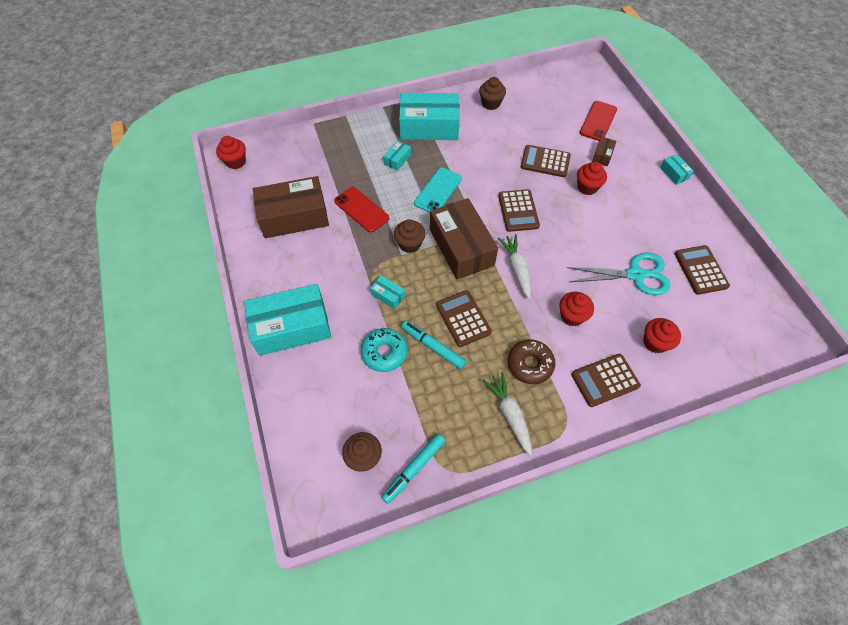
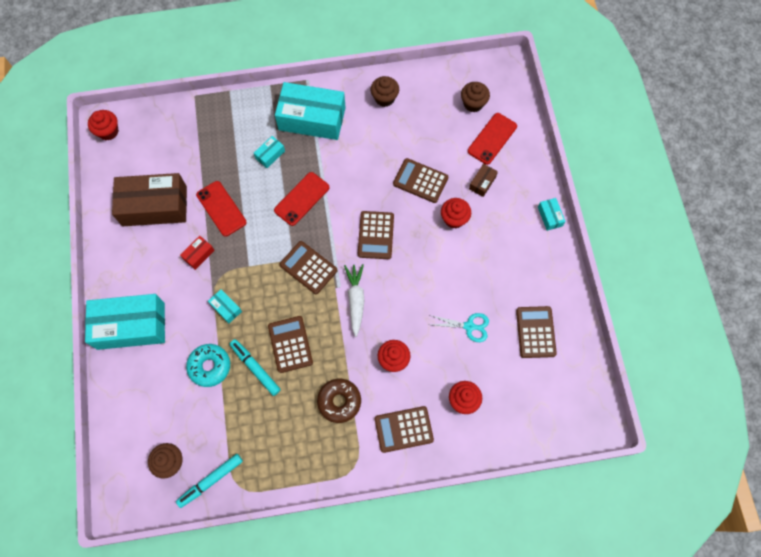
camera: 10 degrees right, 10 degrees up
brown cupcake [394,219,426,253] -> brown cupcake moved to [461,82,490,112]
turquoise phone [414,168,462,213] -> red phone [274,172,330,226]
brown box [430,198,498,280] -> brown calculator [279,241,337,294]
white carrot [482,372,532,456] -> none
turquoise scissors [567,253,671,295] -> turquoise scissors [430,313,489,342], size x0.61
none -> red box [180,236,215,270]

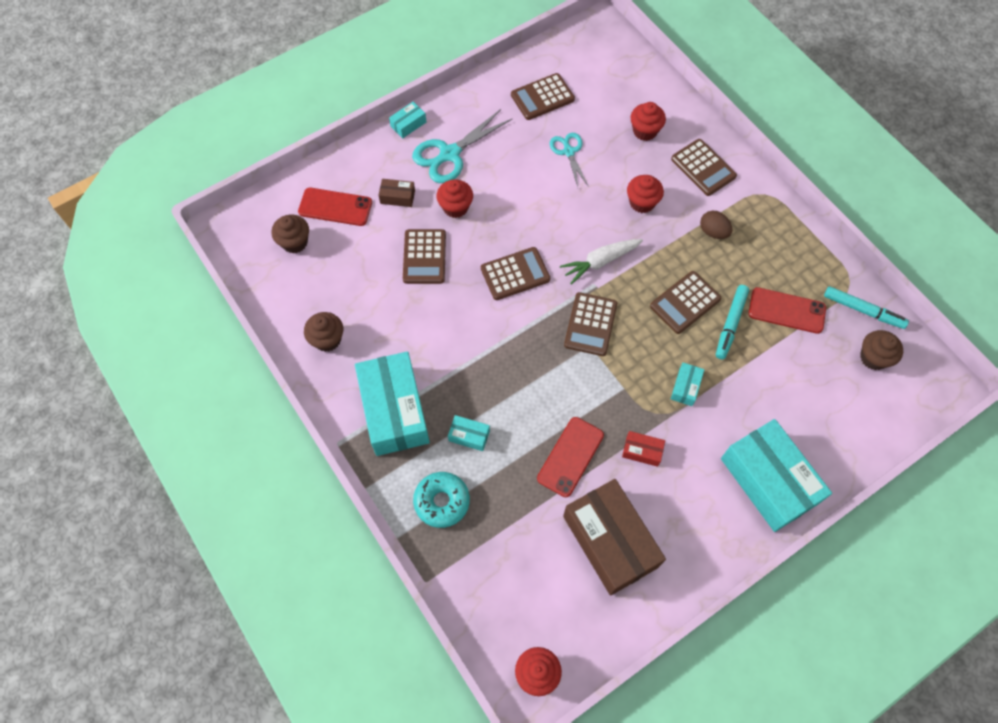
camera: 115 degrees left, 5 degrees down
turquoise donut [186,344,230,387] -> turquoise donut moved to [413,472,470,528]
red phone [274,172,330,226] -> red phone moved to [748,287,826,334]
brown donut [317,379,361,423] -> brown egg [700,211,732,239]
none -> turquoise scissors [412,109,512,183]

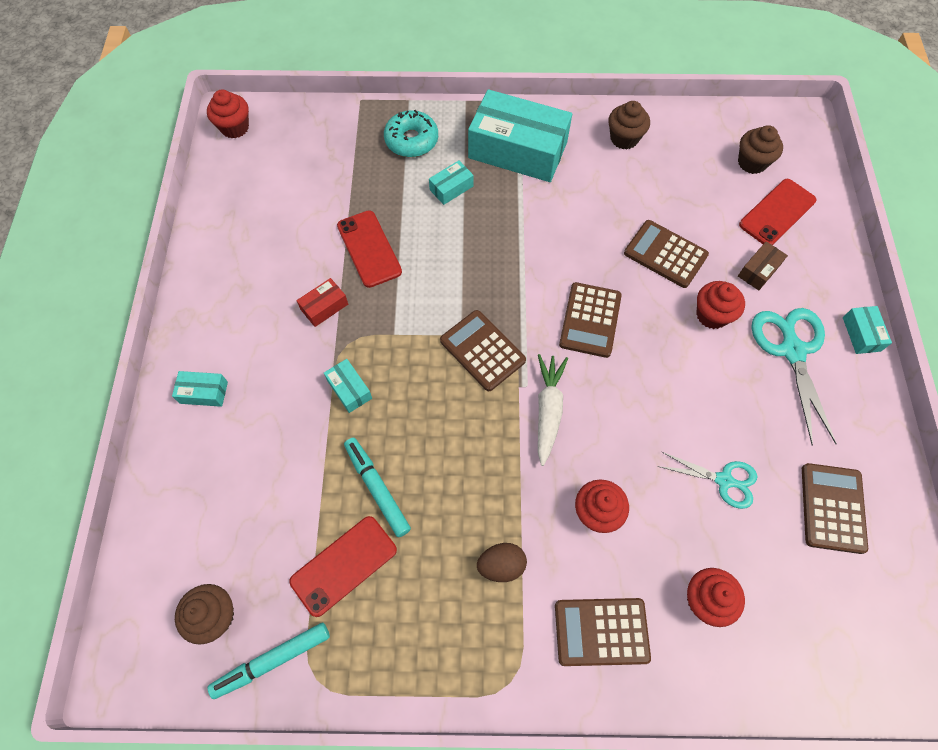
camera: 125 degrees right, 0 degrees up
brown box [563,479,666,596] -> none
brown calculator [650,271,721,334] -> none
turquoise box [721,419,832,532] -> turquoise box [172,371,228,407], size x0.42

